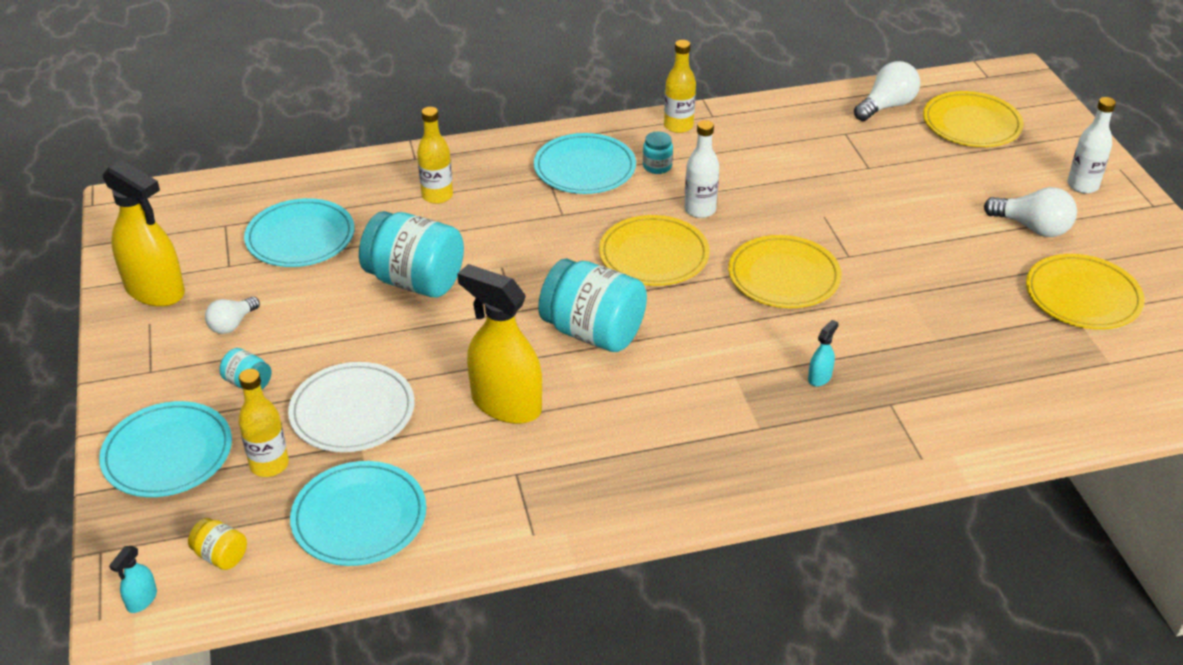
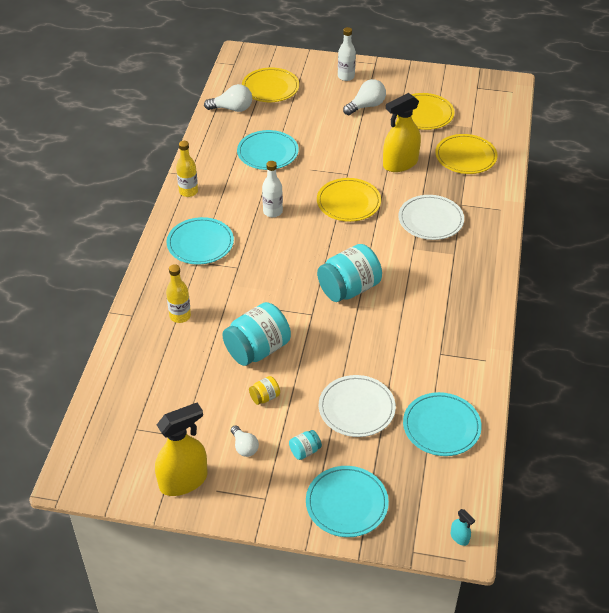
camera: 65 degrees left, 5 degrees up
yellow jar [188,518,247,570] -> yellow jar moved to [249,376,280,405]
yellow bottle [238,369,289,477] -> none
turquoise plate [244,198,354,267] -> turquoise plate moved to [237,130,299,170]
yellow spray bottle [457,264,542,424] -> yellow spray bottle moved to [383,93,421,172]
yellow plate [599,215,710,286] -> yellow plate moved to [435,134,498,174]
turquoise jar [643,131,673,174] -> none
turquoise spray bottle [808,320,839,387] -> white plate [398,195,464,240]
white light bulb [854,61,920,121] -> white light bulb turned 105 degrees clockwise [204,84,252,112]

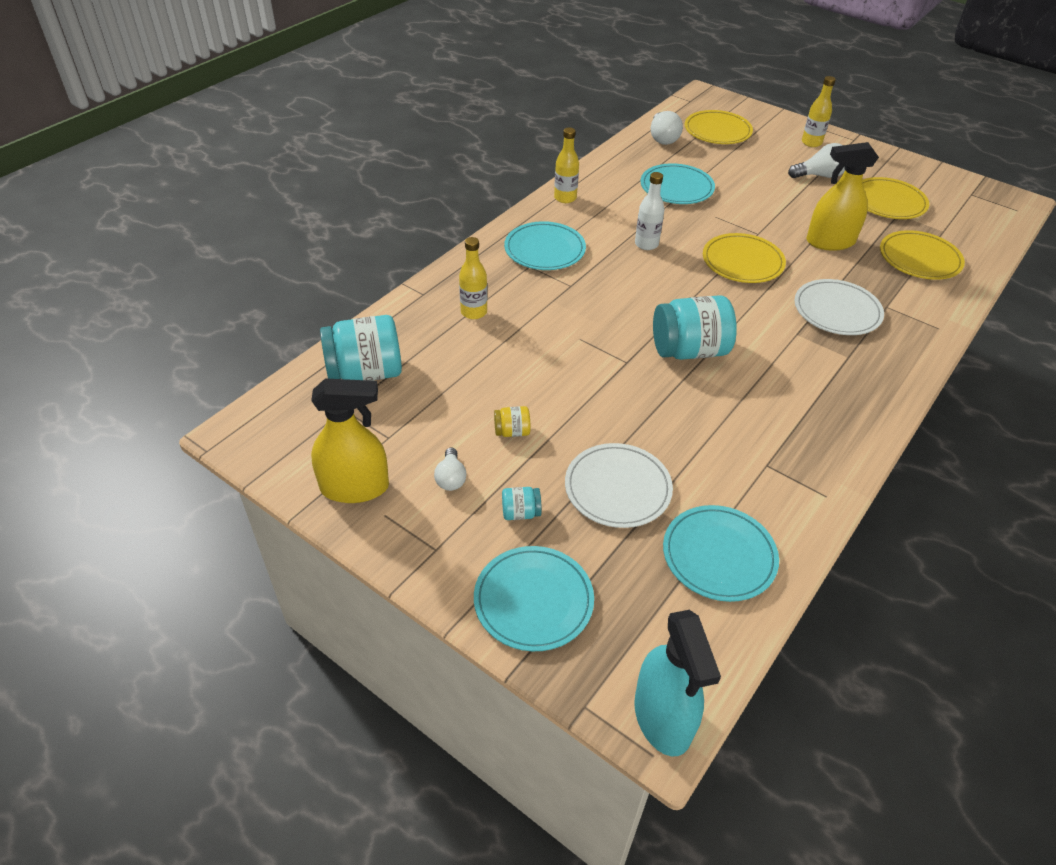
camera: 25 degrees right, 0 degrees up
white light bulb [204,84,252,112] -> white light bulb turned 60 degrees clockwise [651,111,683,145]
turquoise jar [222,302,291,366] -> turquoise jar moved to [320,315,402,381]
white bottle [338,27,356,81] -> yellow bottle [802,76,836,147]
turquoise spray bottle [451,509,475,546] -> turquoise spray bottle [634,610,721,756], size x2.43

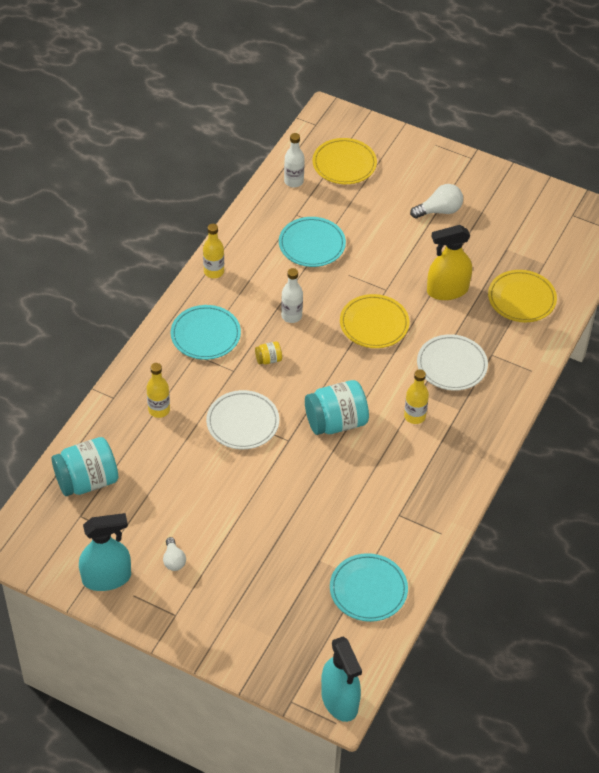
camera: 10 degrees left, 5 degrees up
yellow spray bottle [311,378,389,503] -> turquoise spray bottle [79,513,131,591]
turquoise plate [474,546,594,651] -> none
yellow jar [494,406,531,437] -> yellow jar moved to [255,341,282,365]
turquoise jar [502,487,542,520] -> none
white plate [565,443,673,528] -> white plate moved to [206,390,279,449]
white light bulb [651,111,683,145] -> white bottle [284,133,305,187]
yellow bottle [802,76,836,147] -> yellow bottle moved to [404,369,429,424]
yellow plate [863,177,929,219] -> none

